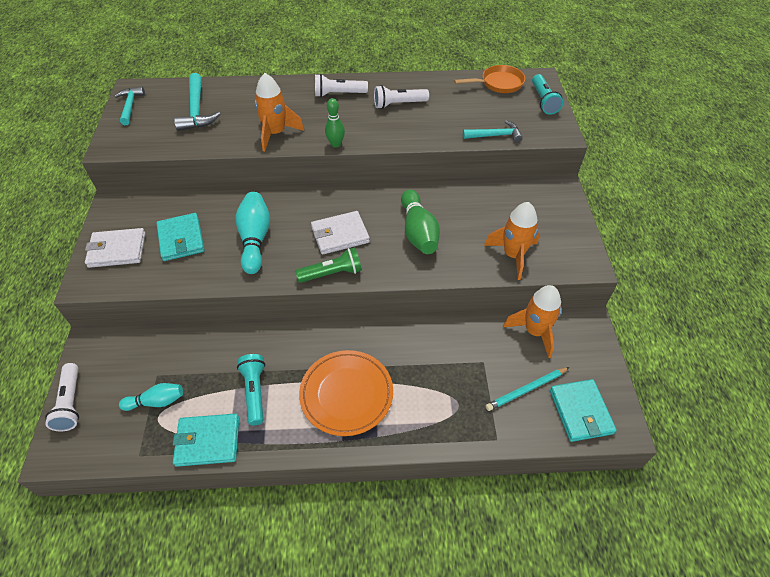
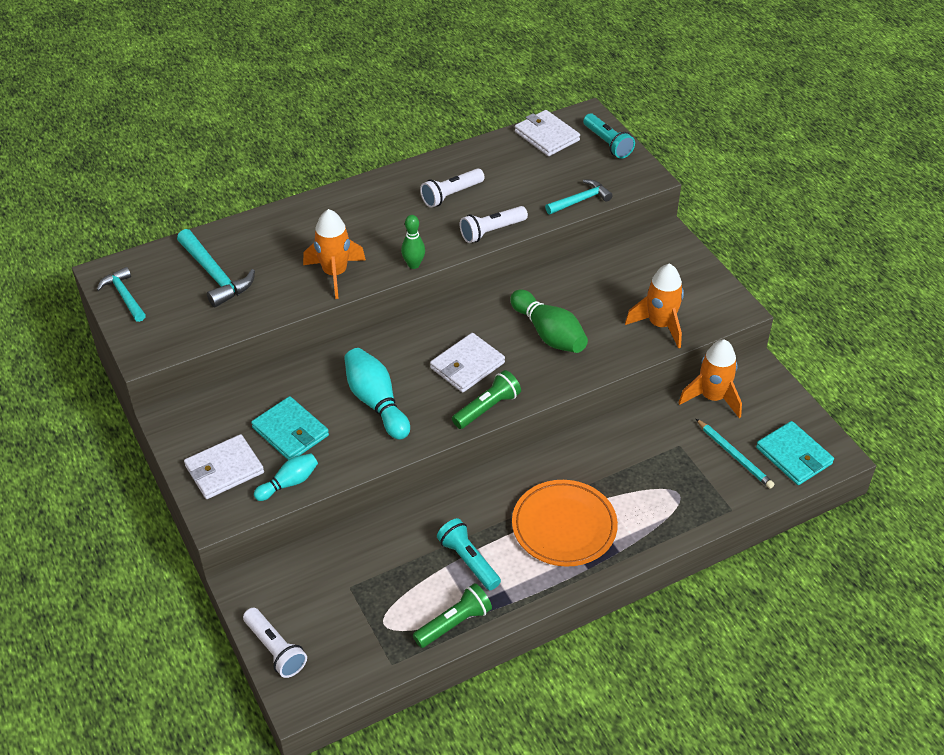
camera: 25 degrees left, 5 degrees down
turquoise bowling pin [119,383,183,411] -> turquoise bowling pin moved to [254,453,318,501]
turquoise wallet [173,413,239,467] -> green flashlight [413,583,492,648]
white flashlight [315,74,368,97] -> white flashlight moved to [460,206,528,243]
orange pan [454,65,525,93] -> white wallet [515,110,580,156]
turquoise pencil [486,367,570,411] -> turquoise pencil turned 75 degrees counterclockwise [696,419,774,489]

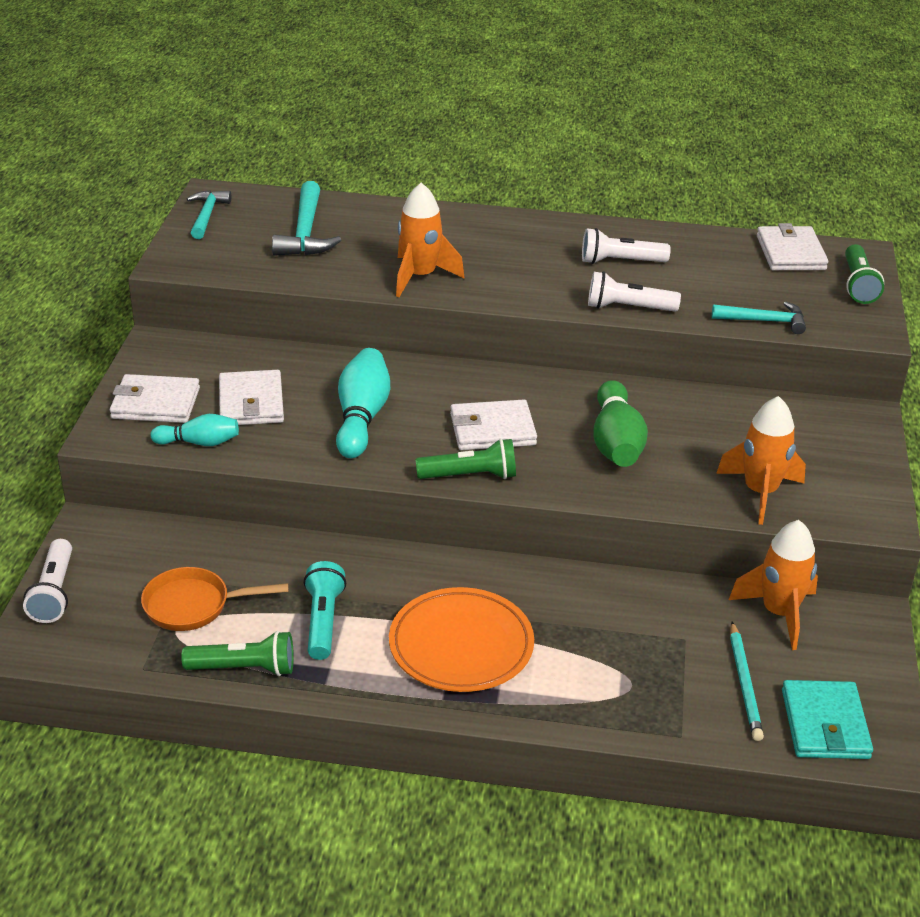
camera: 35 degrees right, 10 degrees down
turquoise wallet [251,396,329,460] -> white wallet [219,370,284,425]
green bowling pin [401,215,425,269] -> none
turquoise flashlight [583,114,635,159] -> green flashlight [845,244,884,304]
none -> orange pan [141,567,289,631]

